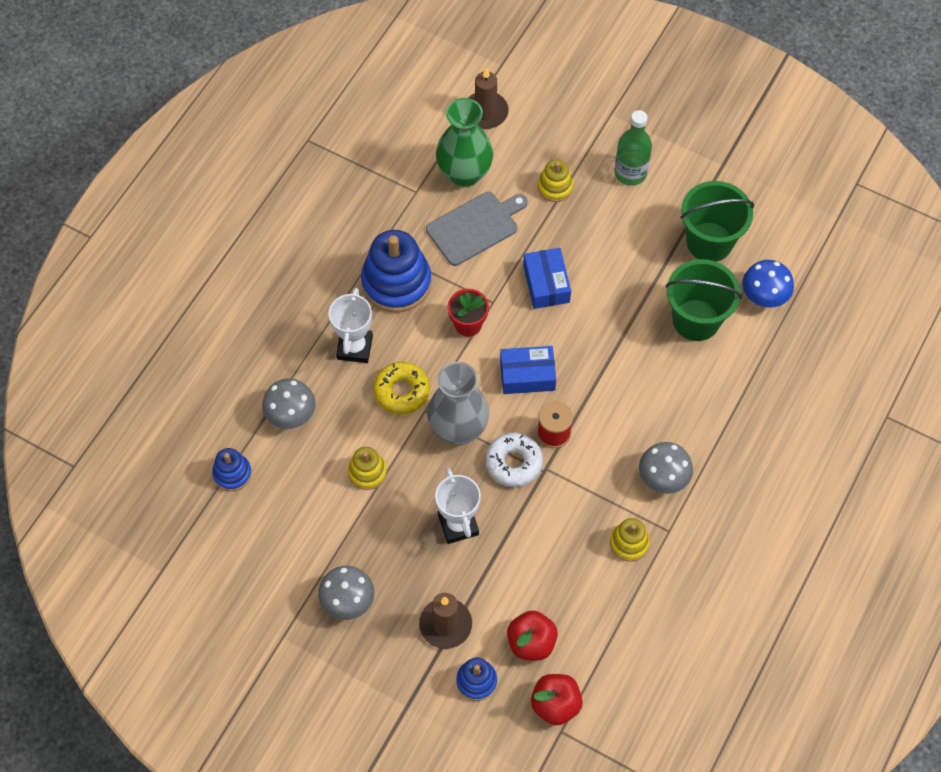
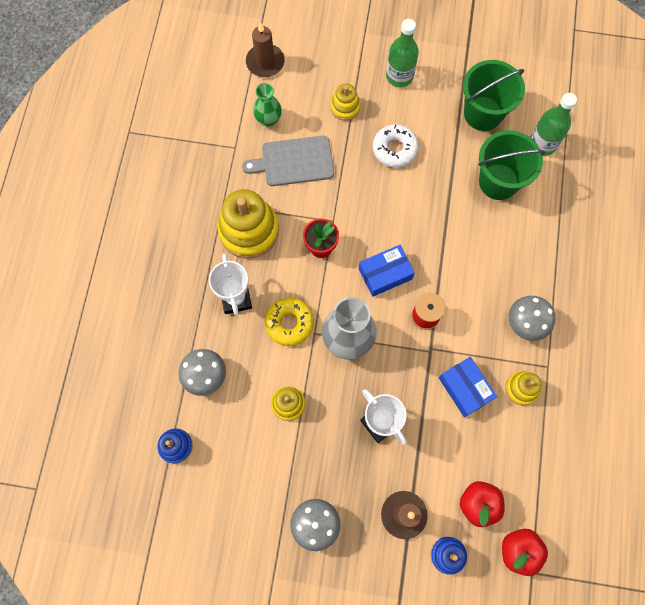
camera: 20 degrees left, 10 degrees up
blue stacking toy [361,230,431,313] -> yellow stacking toy [217,189,279,258]
grey cutting board [426,192,528,266] -> grey cutting board turned 135 degrees counterclockwise [242,136,334,186]
green vase [436,98,493,187] -> green vase [253,83,282,127], size x0.58
white donut [485,433,543,487] -> white donut moved to [373,125,419,168]
blue box [523,248,571,309] -> blue box moved to [439,357,497,417]
blue mushroom [742,260,794,308] -> green bottle [530,93,577,156]

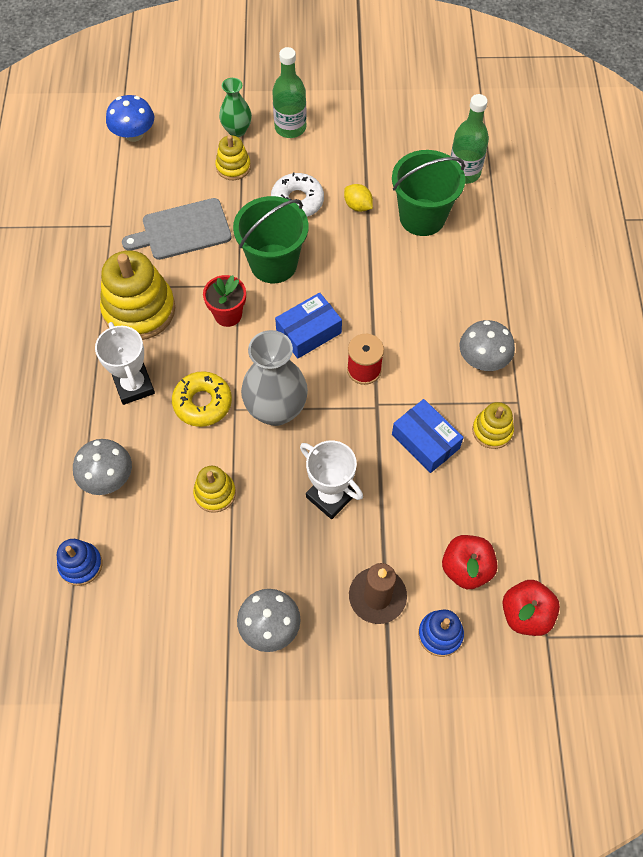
camera: 10 degrees left, 10 degrees down
brown candle [246,22,285,77] -> blue mushroom [106,95,154,142]
green vase [253,83,282,127] -> green vase moved to [219,78,252,137]
green bucket [463,60,525,131] -> green bucket moved to [233,196,308,283]
none -> yellow lemon [344,184,373,212]

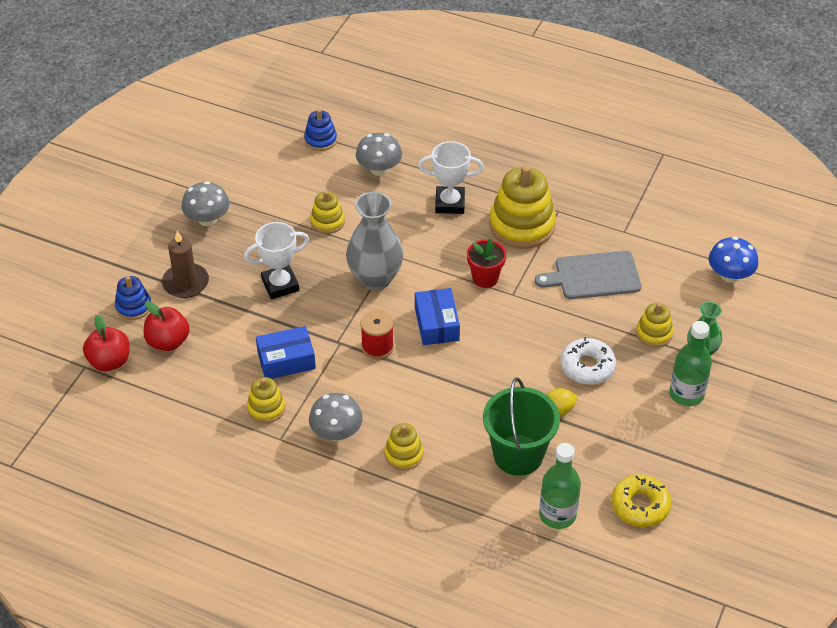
camera: 115 degrees right, 15 degrees down
grey cutting board [122,198,232,260] -> grey cutting board turned 105 degrees counterclockwise [535,251,641,299]
yellow donut [172,371,232,427] -> yellow donut moved to [611,474,671,527]
green bucket [233,196,308,283] -> none
none -> yellow stacking toy [384,423,423,471]

